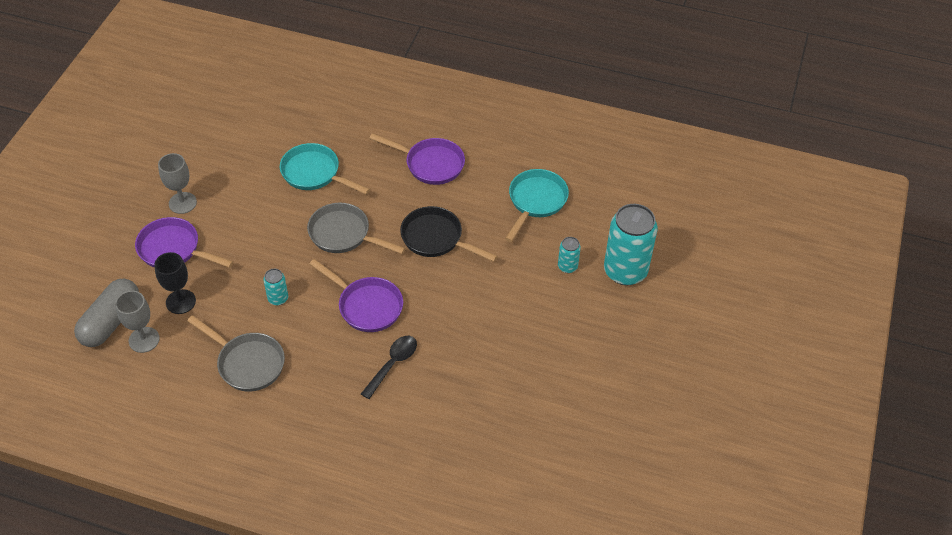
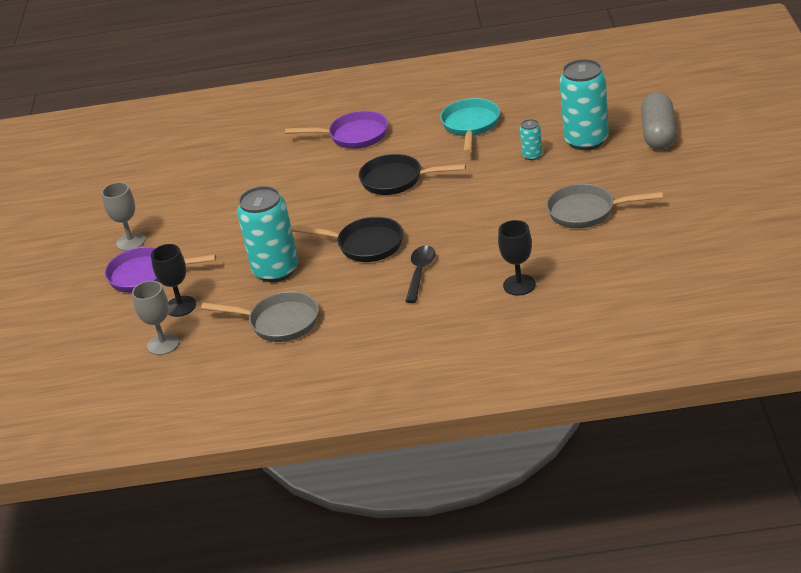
camera: 15 degrees left, 15 degrees down
grey capsule [74,279,139,347] -> grey capsule moved to [641,92,676,150]
turquoise can [263,269,288,305] -> turquoise can [237,186,298,282], size x2.19
turquoise pan [280,143,370,195] -> none
grey pan [307,203,406,254] -> grey pan moved to [546,184,663,228]
purple pan [309,259,403,332] -> black pan [292,217,403,262]
none -> black goblet [498,220,536,296]

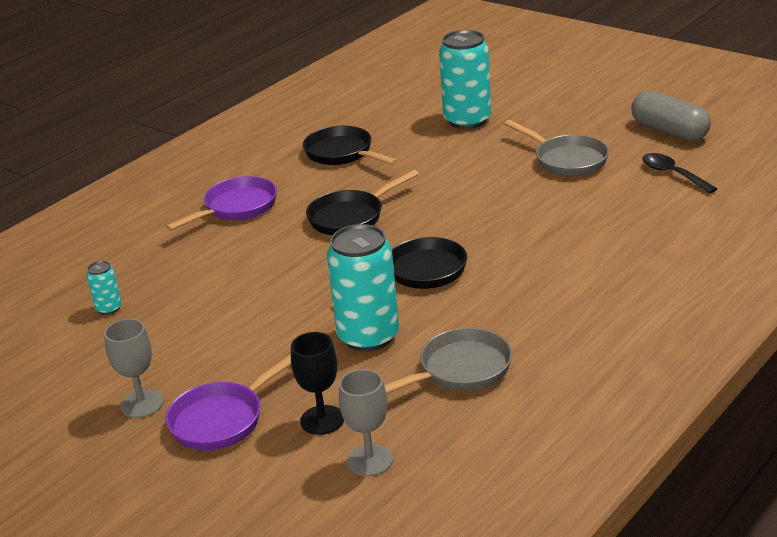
camera: 50 degrees left, 5 degrees down
black spoon [405,246,436,303] -> black spoon moved to [642,153,717,194]
turquoise pan [440,98,500,153] -> black pan [303,126,398,165]
black goblet [498,220,536,296] -> none
turquoise can [520,119,542,160] -> turquoise can moved to [87,261,122,315]
grey pan [546,184,663,228] -> grey pan turned 90 degrees counterclockwise [505,120,609,177]
grey capsule [641,92,676,150] -> grey capsule moved to [631,91,711,141]

